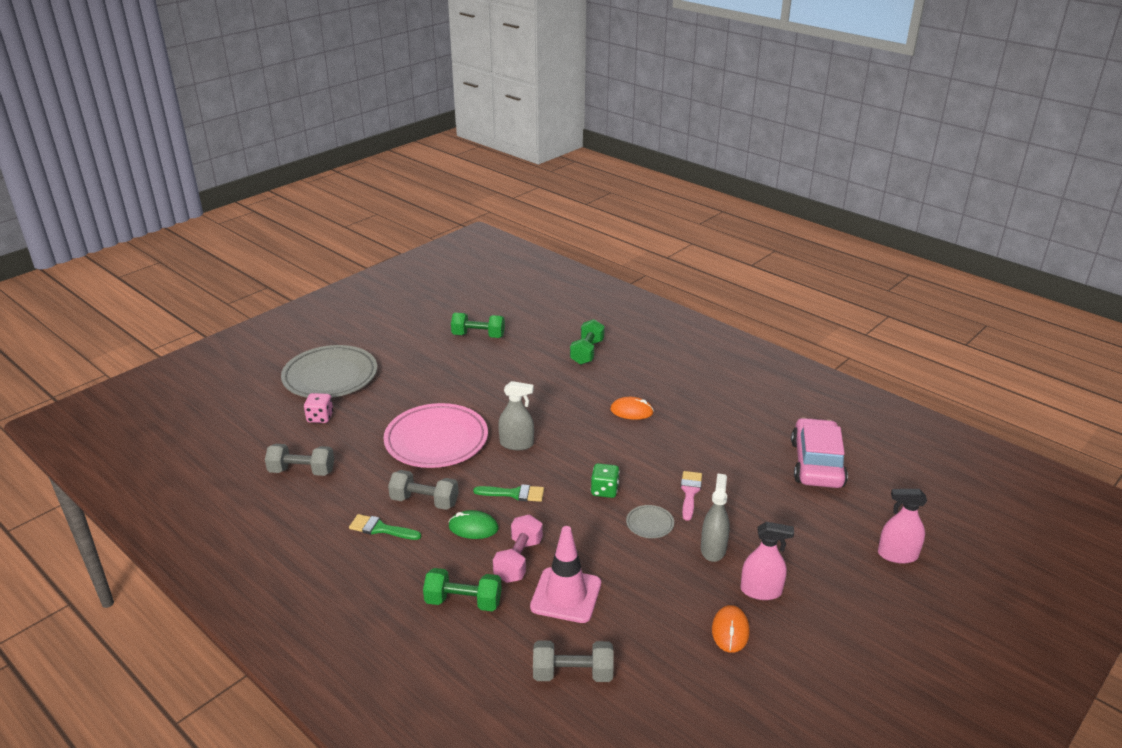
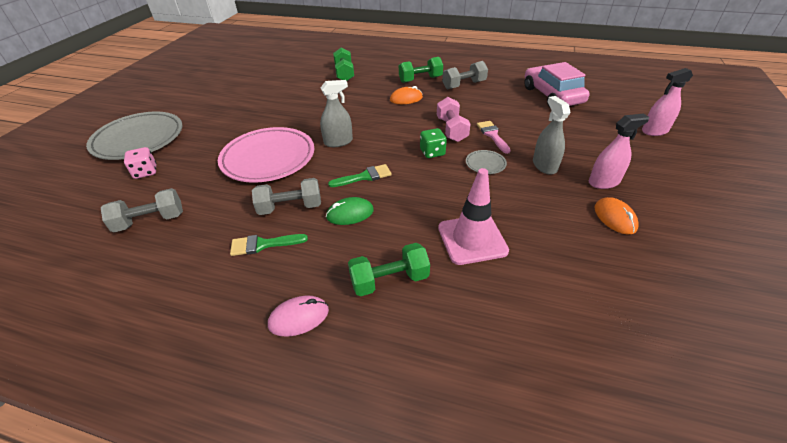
camera: 25 degrees left, 10 degrees up
green dumbbell [451,313,505,338] -> green dumbbell moved to [399,57,443,83]
pink dumbbell [493,514,543,583] -> pink dumbbell moved to [437,97,470,142]
grey dumbbell [533,641,614,682] -> grey dumbbell moved to [442,61,488,89]
none -> pink mouse [268,295,329,337]

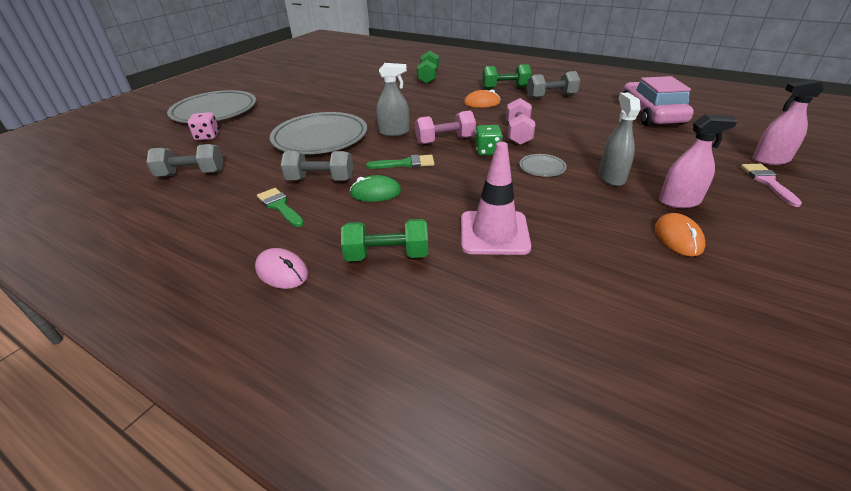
camera: 15 degrees right, 5 degrees down
pink plate [218,127,315,183] -> grey plate [270,112,367,154]
green brush [230,234,308,256] -> green brush turned 45 degrees clockwise [257,188,304,227]
pink mouse [268,295,329,337] -> pink mouse turned 45 degrees clockwise [255,248,308,289]
pink brush [477,121,511,154] -> pink brush moved to [741,164,802,207]
none -> pink dumbbell [415,110,476,145]

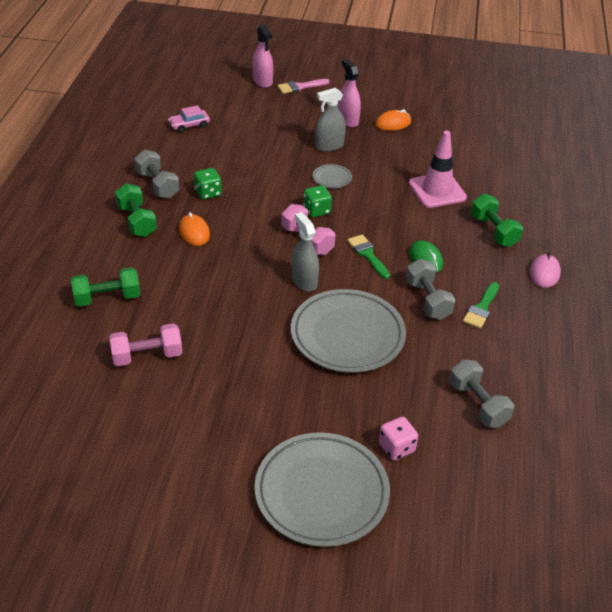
camera: 115 degrees left, 5 degrees up
pink dumbbell [506,98,535,145] -> pink dumbbell moved to [109,323,182,366]
pink car [623,76,694,126] -> pink car [168,105,210,133], size x0.49
none -> green dice [194,168,222,200]

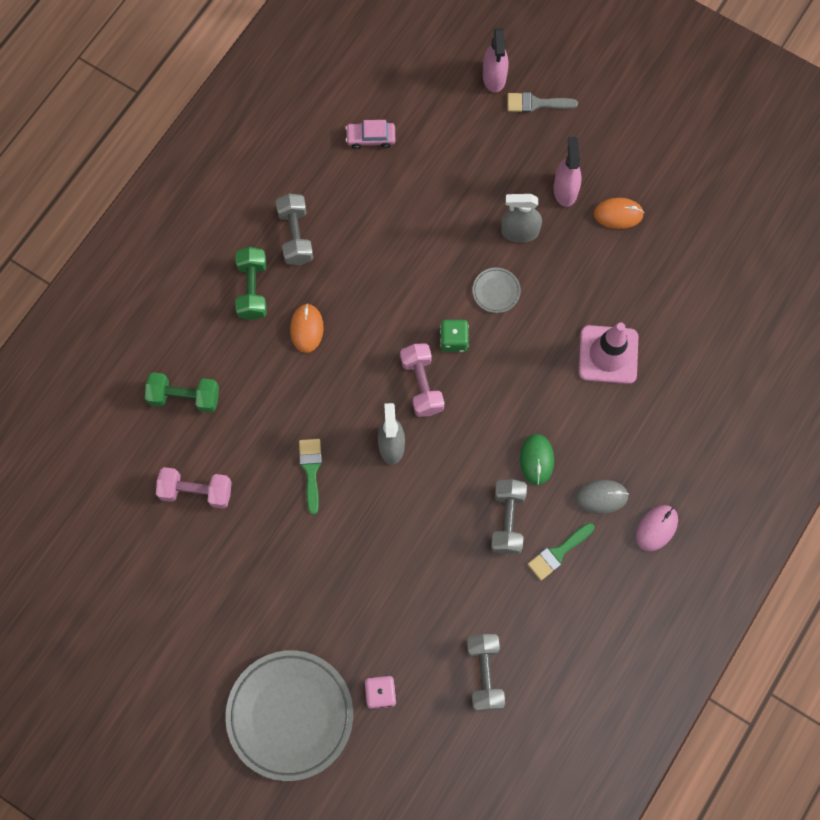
camera: 25 degrees right, 30 degrees up
green dice [194,168,222,200] -> none
pink brush [277,79,329,94] -> grey brush [507,92,578,113]
grey plate [291,289,406,373] -> none
green brush [347,234,390,279] -> green brush moved to [299,439,322,514]
green dumbbell [471,194,523,247] -> none
none -> grey mouse [576,480,629,514]

